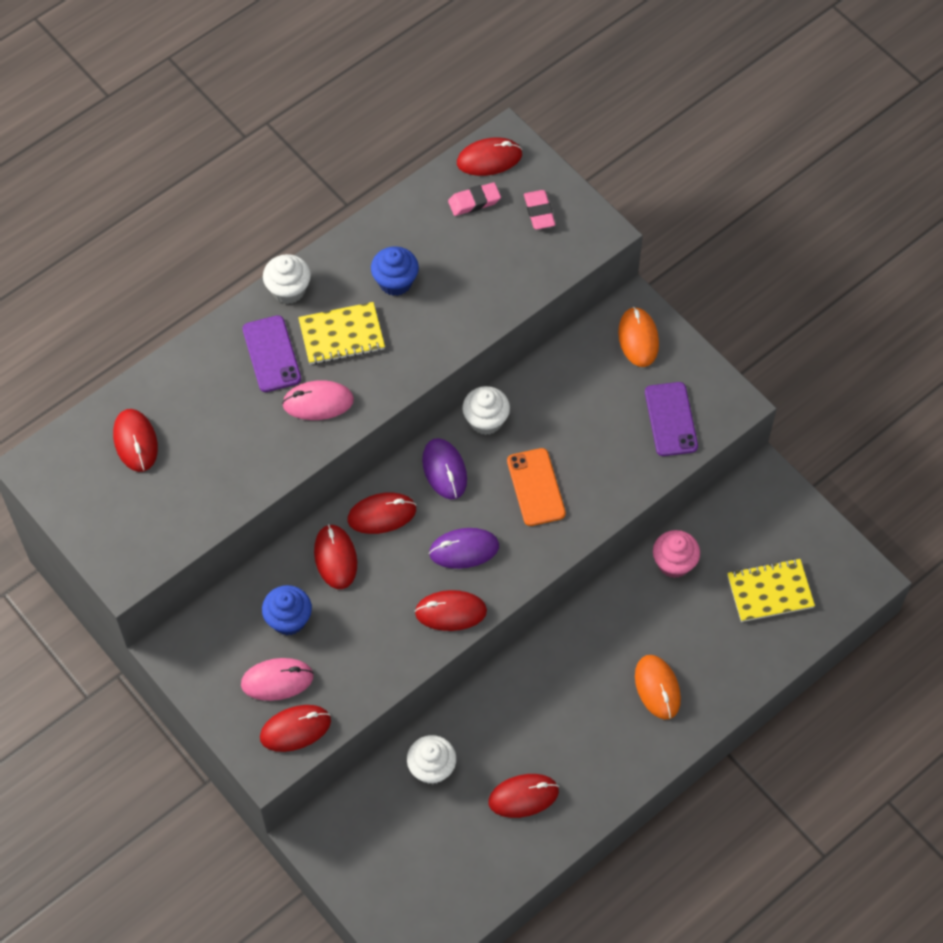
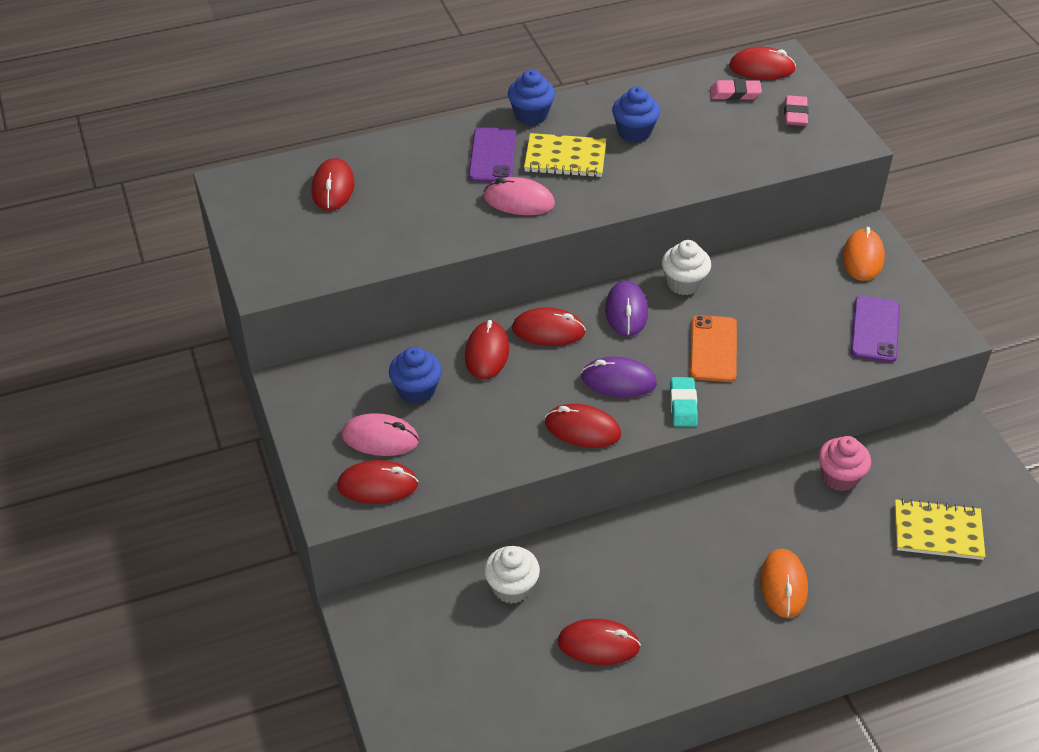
camera: 20 degrees right, 15 degrees down
white cupcake [263,254,311,304] -> blue cupcake [508,70,555,125]
none -> turquoise eraser [670,377,698,427]

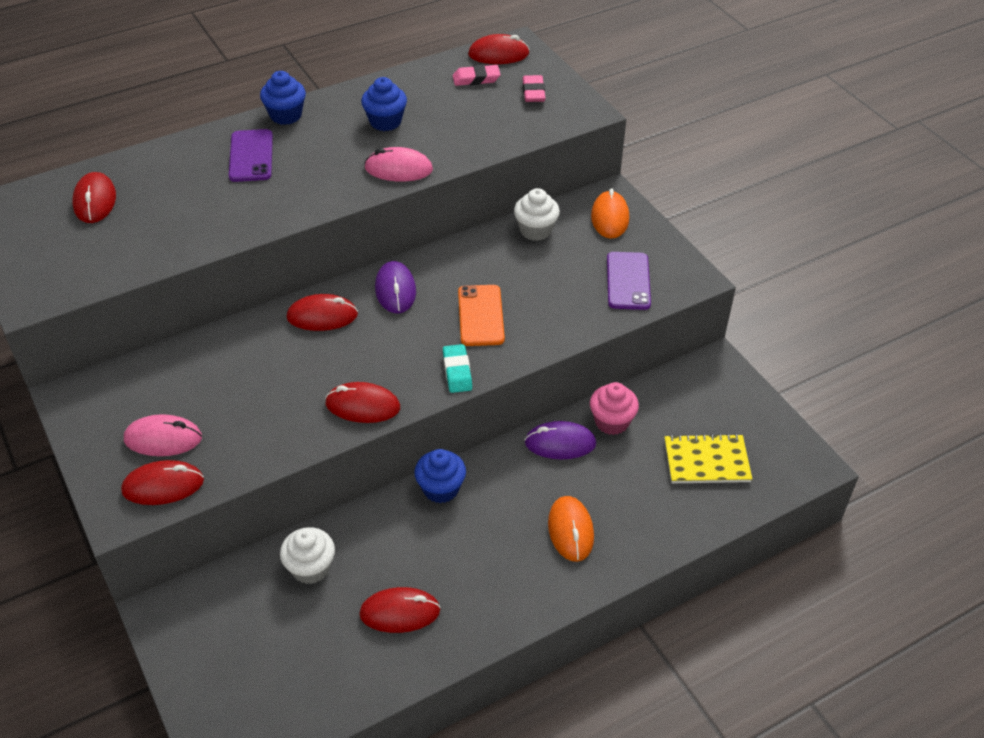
camera: 10 degrees left, 0 degrees up
blue cupcake [389,347,442,404] -> blue cupcake moved to [414,449,466,503]
red mouse [465,320,509,380] -> none
pink mouse [484,177,555,215] -> pink mouse moved to [364,147,433,182]
yellow notebook [524,133,606,177] -> none
purple mouse [581,357,657,397] -> purple mouse moved to [524,421,596,459]
white cupcake [662,240,711,295] -> white cupcake moved to [514,188,560,241]

